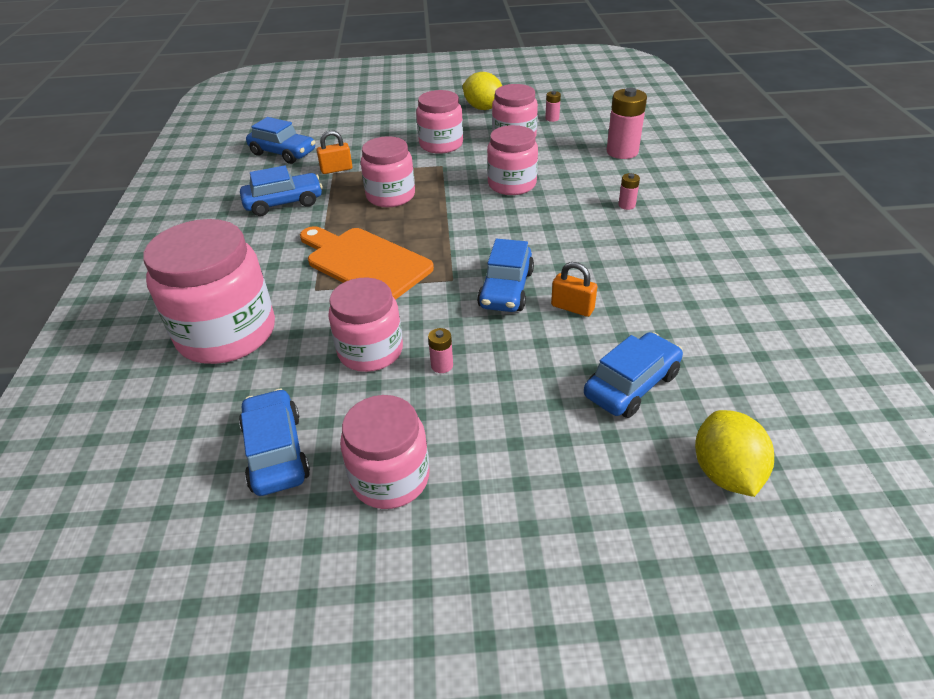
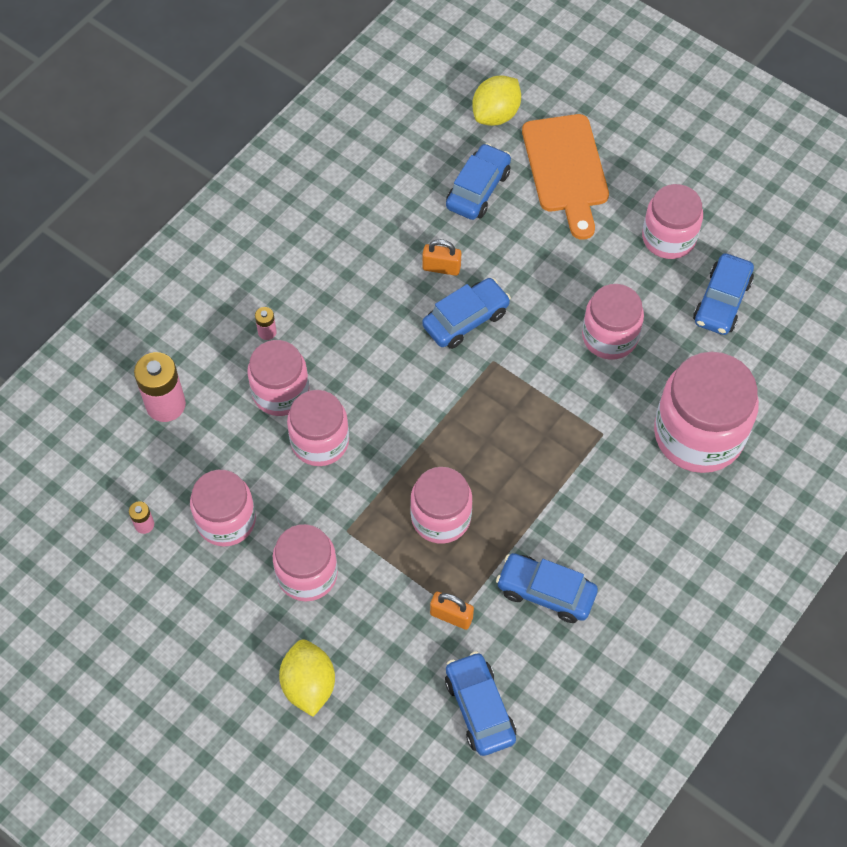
camera: 140 degrees left, 20 degrees up
orange cutting board [300,226,434,300] -> orange cutting board moved to [522,114,609,240]
pink battery [428,328,453,373] -> none
yellow lemon [462,72,502,110] -> yellow lemon moved to [279,640,335,717]
orange padlock [551,262,597,317] -> orange padlock turned 60 degrees counterclockwise [422,239,461,276]
blue car [584,332,683,418] -> blue car turned 120 degrees clockwise [446,143,511,220]
none -> pink jar [247,340,309,416]

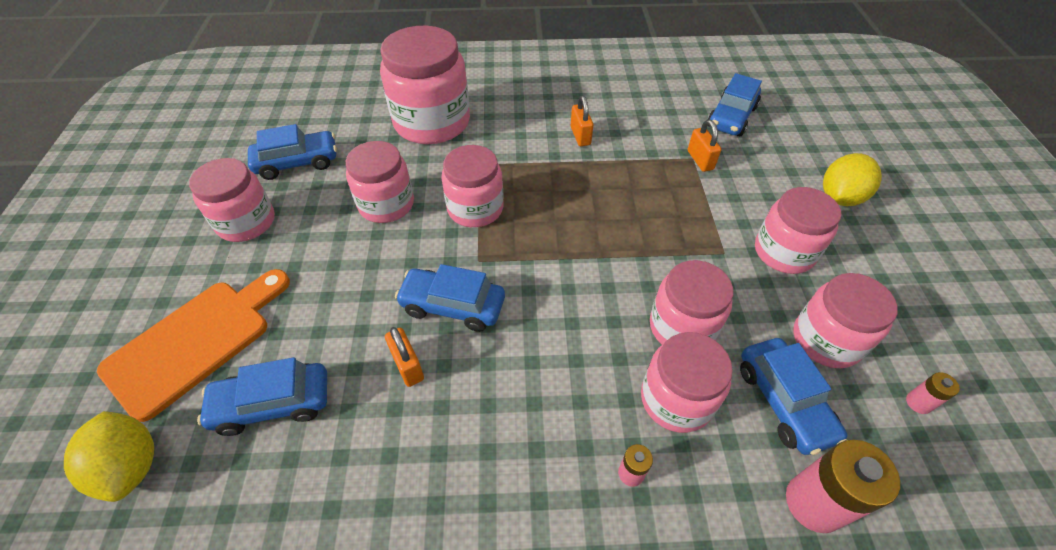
camera: 130 degrees left, 10 degrees down
pink jar [410,467,472,544] -> pink jar moved to [441,145,504,227]
yellow lemon [472,75,521,126] -> yellow lemon turned 60 degrees clockwise [64,411,154,502]
blue car [496,553,598,623] -> blue car moved to [740,338,847,455]
none -> orange padlock [571,96,593,146]

